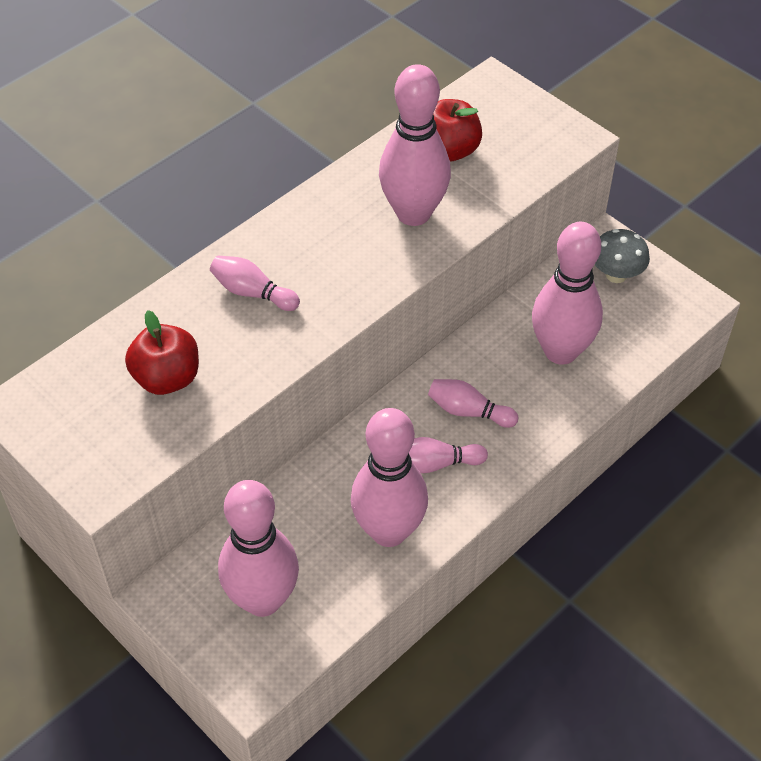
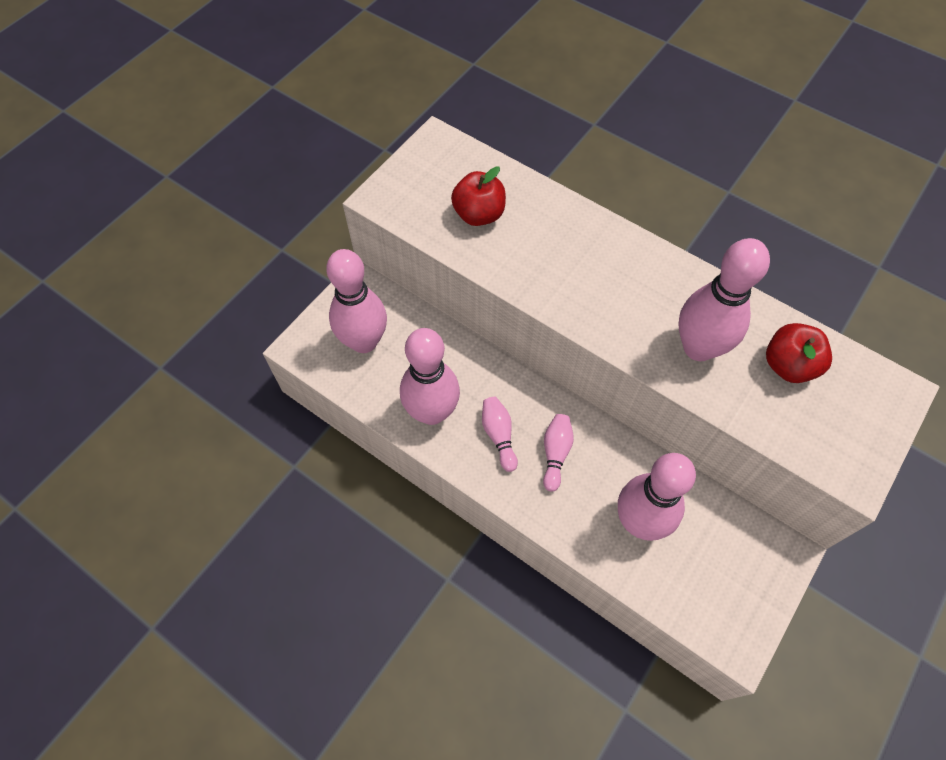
camera: 80 degrees right, 10 degrees up
pink bowling pin [210,255,300,311] -> none
grey mushroom [595,229,650,283] -> none

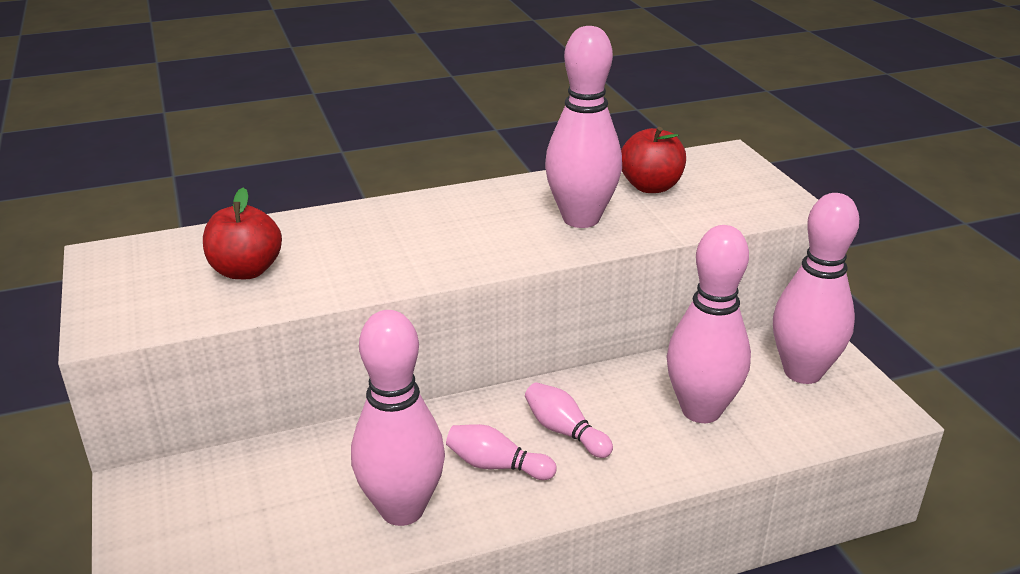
camera: 55 degrees left, 30 degrees down
pink bowling pin [326,249,387,353] -> pink bowling pin moved to [773,193,859,384]

